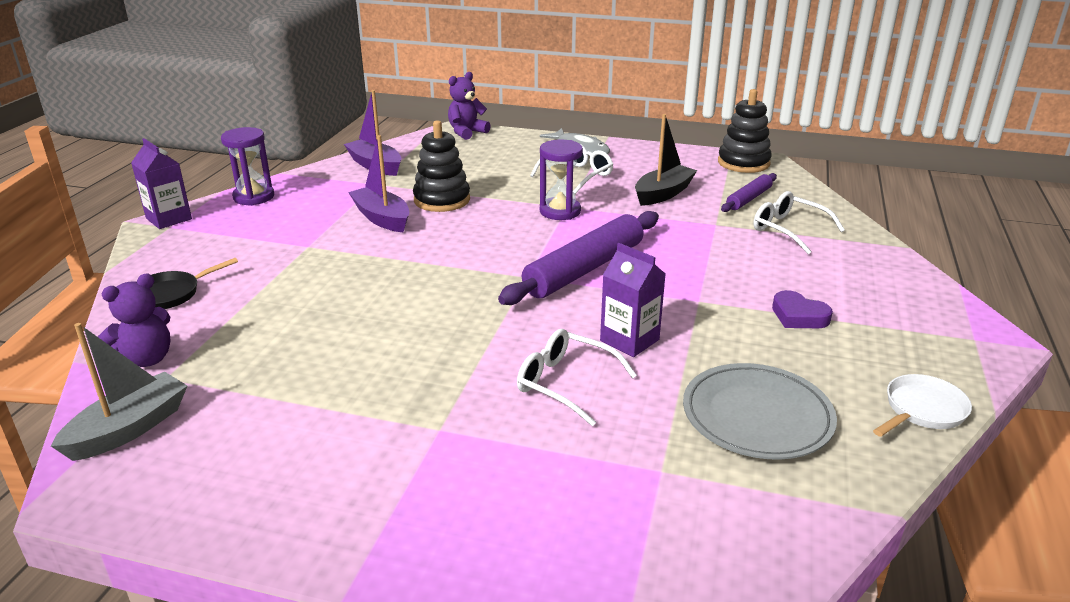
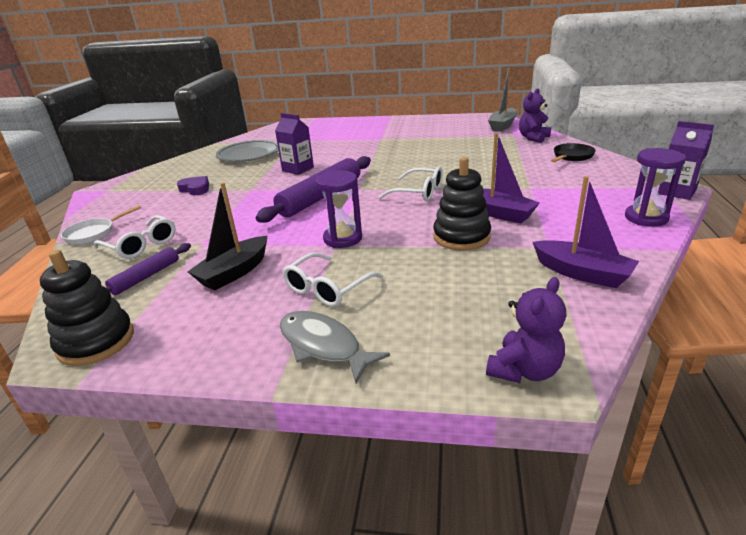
camera: 175 degrees right, 0 degrees up
white glasses [517,329,637,426] -> white glasses moved to [379,167,443,201]
white pan [873,374,972,437] -> white pan moved to [61,205,141,245]

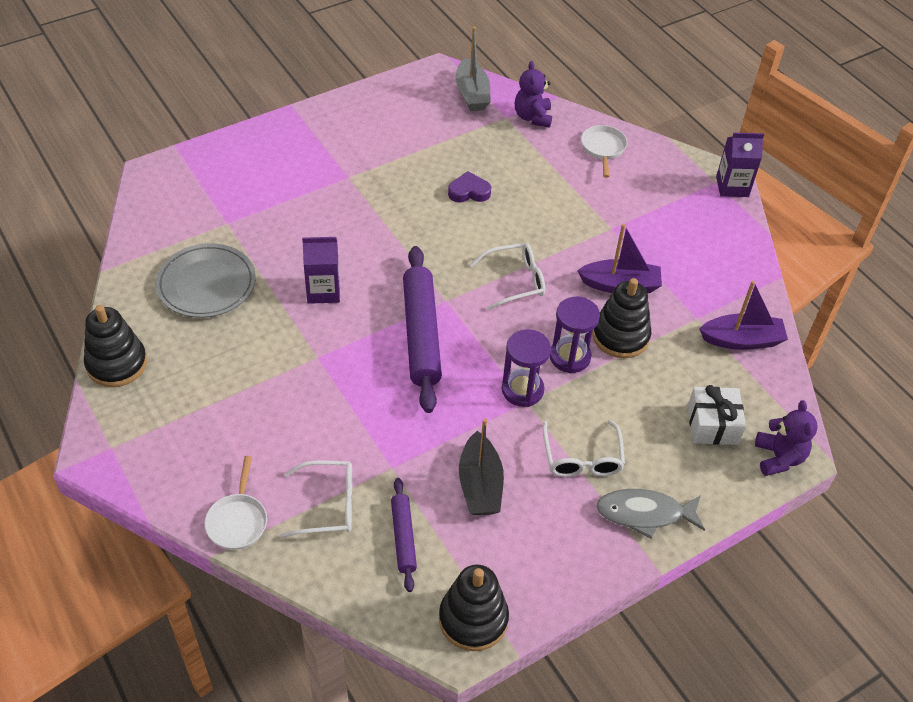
camera: 45 degrees left, 20 degrees up
purple heart [177,176,209,195] -> purple heart moved to [448,171,491,203]
black pan [551,143,596,162] -> white pan [581,125,627,178]
purple hourglass [625,148,686,227] -> purple hourglass moved to [550,297,600,373]
none -> black stacking toy [84,305,147,387]
none -> white gift [688,385,746,445]

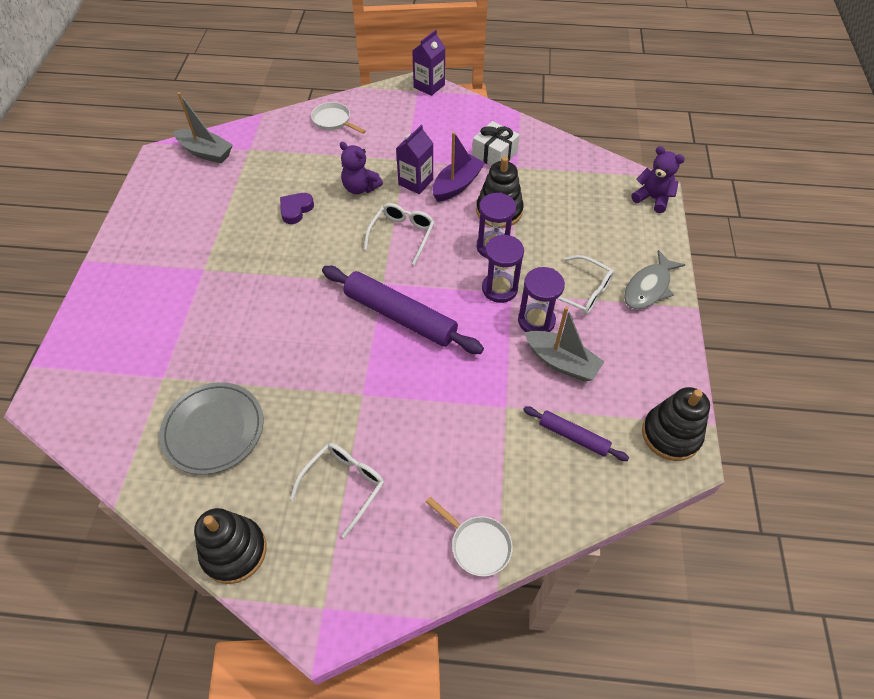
camera: 50 degrees left, 5 degrees up
white glasses [280,461,352,538] -> white glasses moved to [290,443,384,538]
purple carton [302,237,340,304] -> purple carton moved to [396,125,433,194]
black boat [459,418,504,515] -> grey boat [525,307,605,382]
purple teddy bear [515,61,552,128] -> purple teddy bear moved to [340,142,383,194]
white gift [688,385,746,445] -> white gift moved to [472,121,520,166]
purple boat [699,281,788,350] -> none
none -> purple hourglass [518,267,565,332]

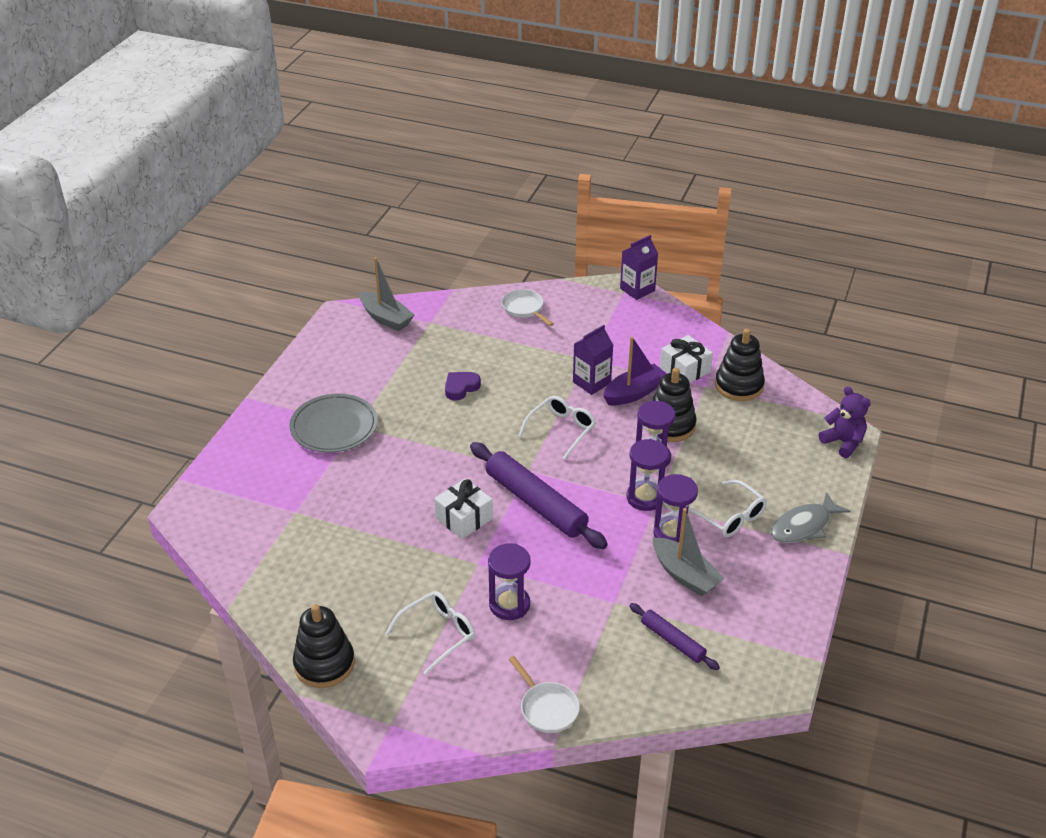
camera: 15 degrees right, 15 degrees down
grey plate [159,382,263,475] -> grey plate moved to [289,394,378,453]
purple teddy bear [340,142,383,194] -> none
black stacking toy [642,387,710,461] -> black stacking toy moved to [715,329,765,401]
none -> white gift [434,478,493,539]
none -> purple hourglass [488,543,530,620]

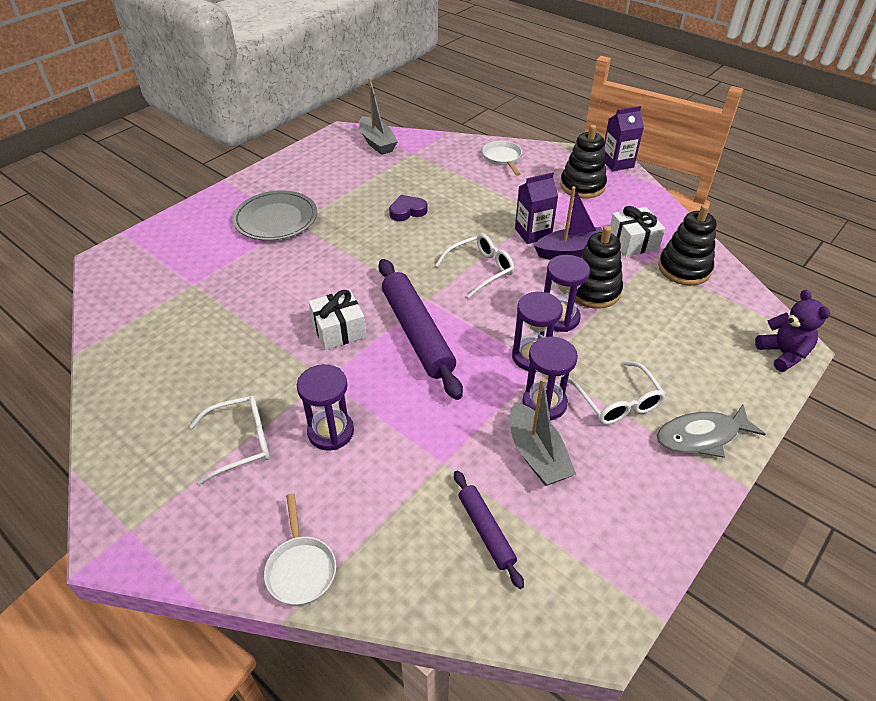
camera: 20 degrees right, 5 degrees up
black stacking toy [293,604,355,688] -> black stacking toy moved to [560,125,607,199]

